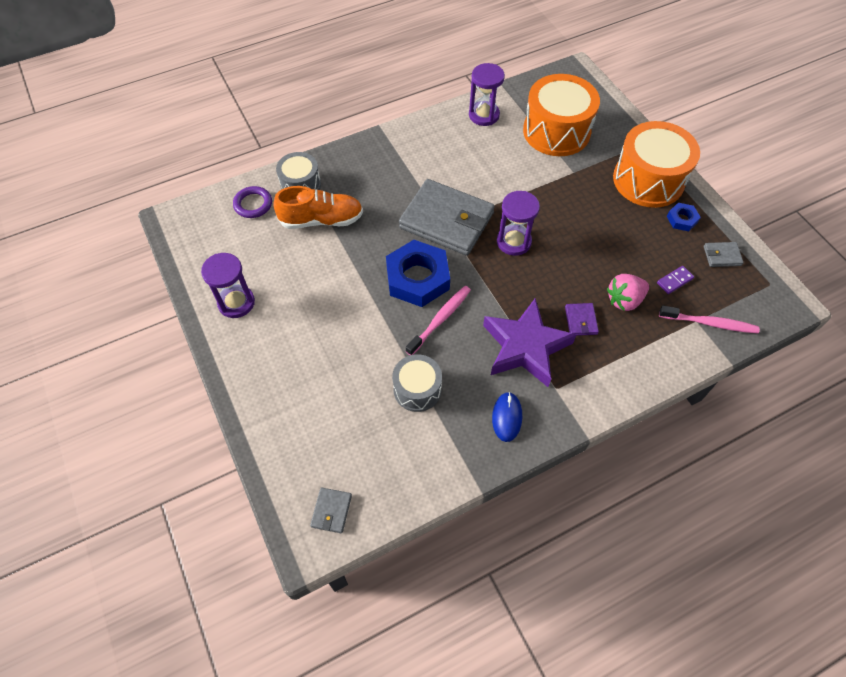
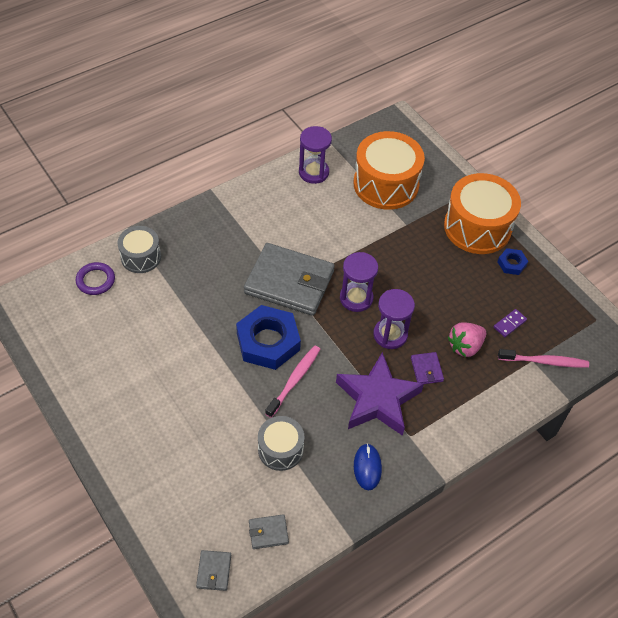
camera: 10 degrees left, 5 degrees down
purple hourglass [201,253,255,318] -> purple hourglass moved to [373,289,415,349]
orange shoe [273,186,363,229] -> none
grey wallet [704,242,744,267] -> grey wallet moved to [249,514,289,549]

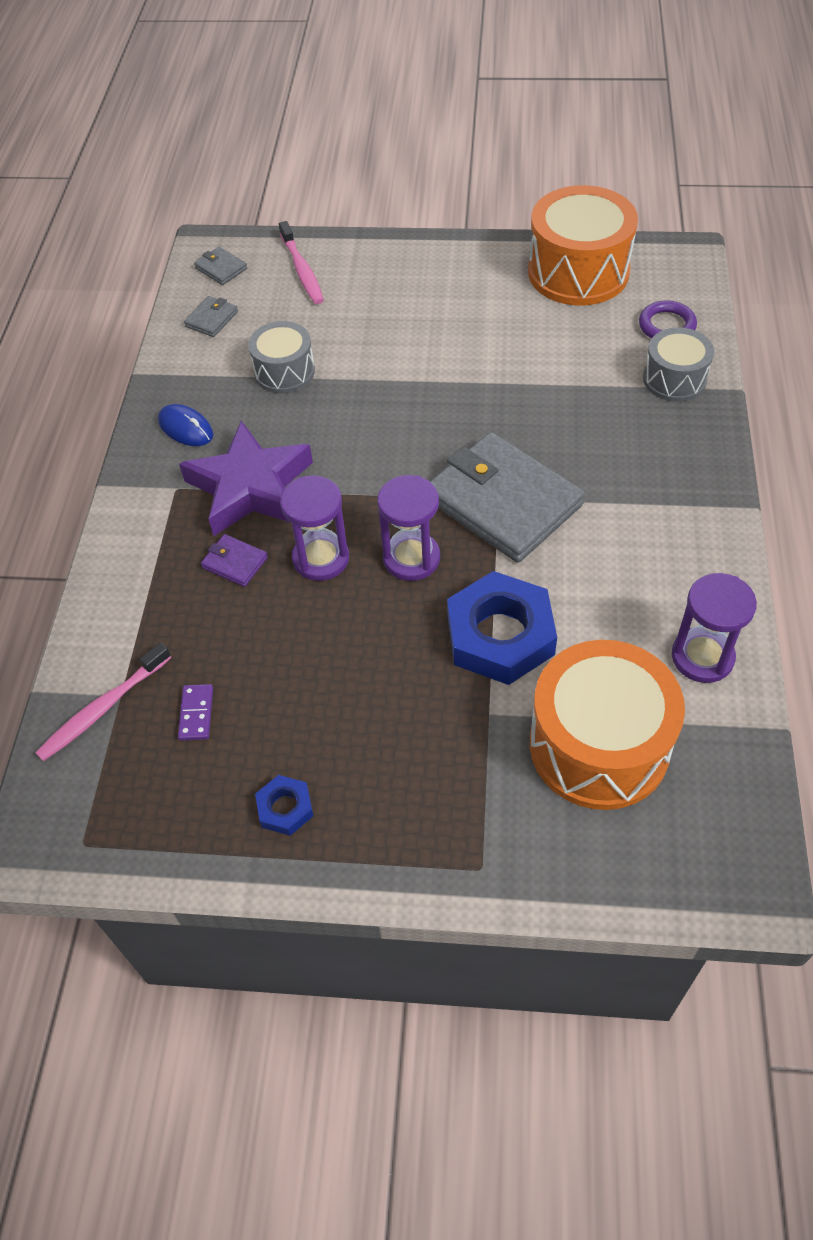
camera: 135 degrees right, 0 degrees up
blue nut [236,305,301,370] -> blue nut moved to [447,571,557,685]
grey wallet [244,243,335,316] -> grey wallet turned 75 degrees clockwise [430,432,585,563]
pink toothbrush [265,346,320,418] -> pink toothbrush moved to [279,221,324,304]
orange drum [444,173,521,254] -> orange drum moved to [528,185,638,305]
pink strawberry [448,322,486,357] -> none

